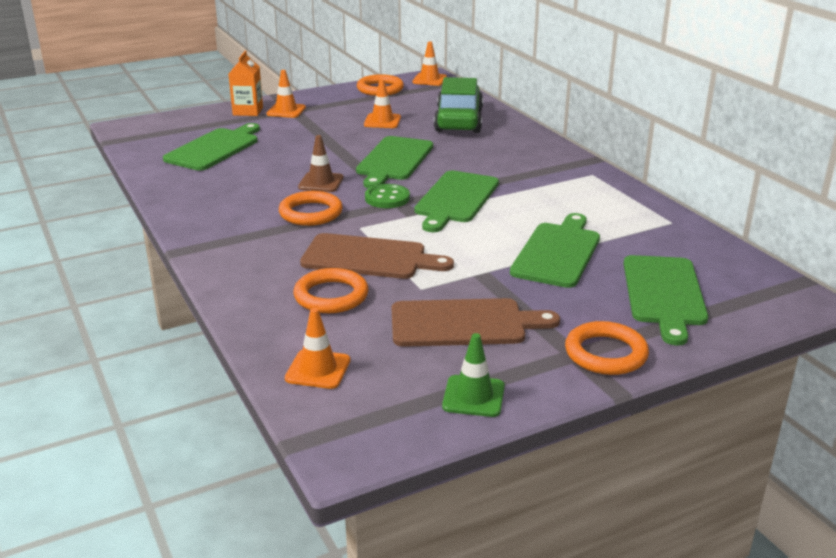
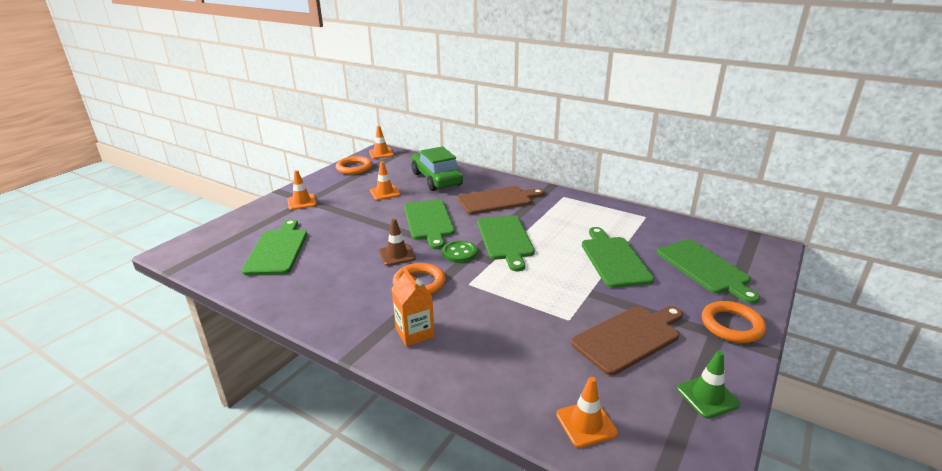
camera: 30 degrees left, 0 degrees up
orange carton [228,51,263,116] -> orange carton moved to [391,268,435,347]
orange ring [293,268,368,313] -> none
brown cutting board [300,233,454,279] -> brown cutting board moved to [458,186,545,214]

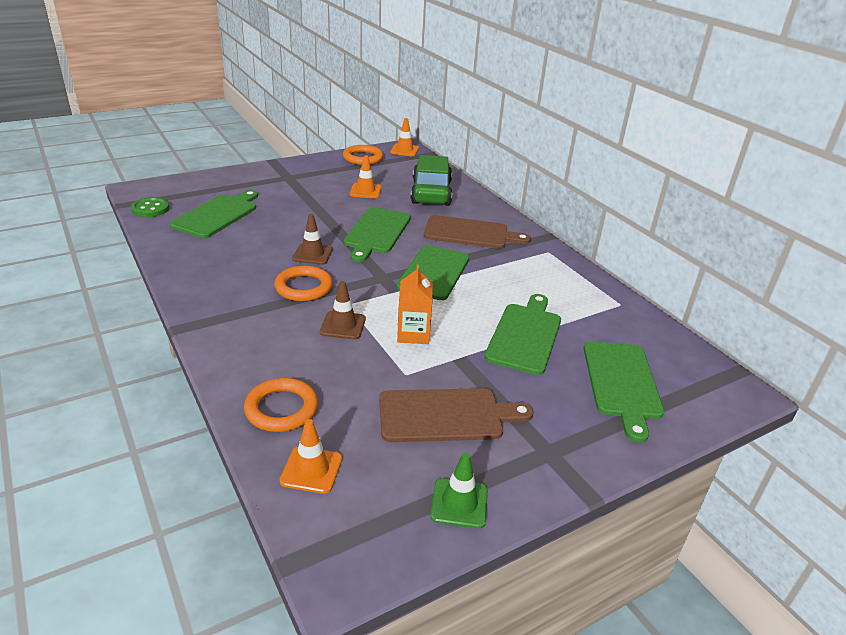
camera: 25 degrees right, 5 degrees up
orange traffic cone [287,170,317,210] -> none
orange carton [391,268,435,347] -> orange carton moved to [397,264,433,344]
green button [442,240,477,263] -> green button moved to [131,197,169,217]
orange ring [702,301,766,343] -> orange ring moved to [244,378,318,432]
none -> brown traffic cone [320,281,366,339]

